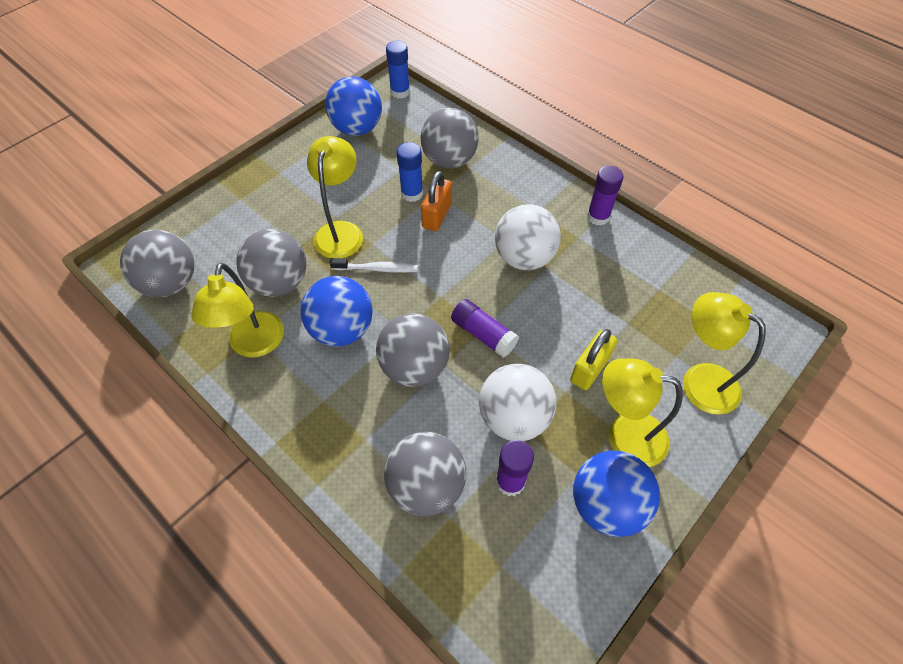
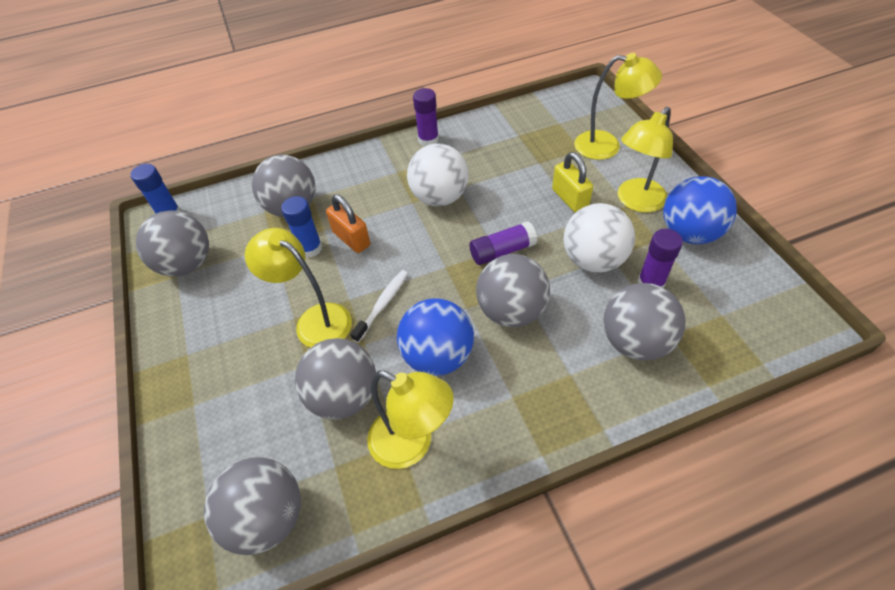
camera: 60 degrees left, 5 degrees down
blue ball [325,76,382,136] -> grey ball [136,211,209,277]
yellow lamp [683,292,766,415] -> yellow lamp turned 150 degrees counterclockwise [574,53,662,160]

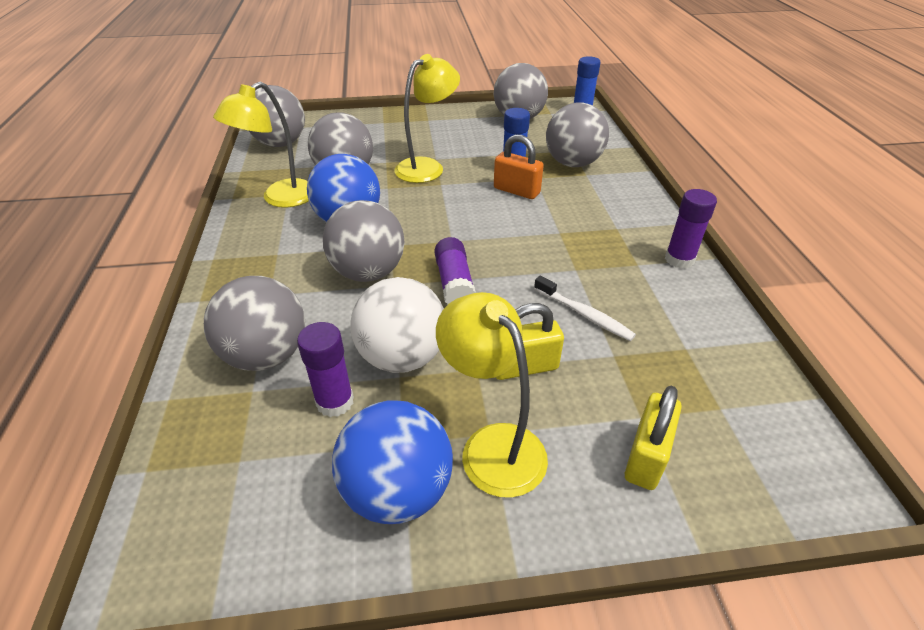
camera: 100 degrees right, 10 degrees down
orange padlock [326,195,370,253] -> orange padlock turned 60 degrees clockwise [494,134,544,199]
white toothbrush [350,270,408,343] -> white toothbrush moved to [534,276,636,341]
white ball [407,143,469,206] -> none
yellow lamp [574,53,662,160] -> yellow padlock [625,386,682,490]

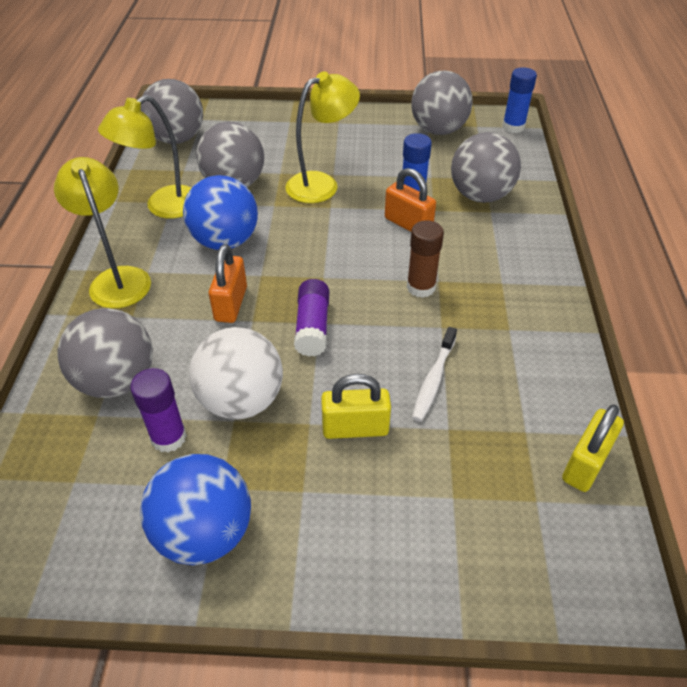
camera: 10 degrees right, 5 degrees up
grey ball [323,200,405,282] -> orange padlock [209,244,247,323]
yellow lamp [436,292,548,498] -> yellow lamp moved to [54,157,151,308]
white toothbrush [534,276,636,341] -> white toothbrush turned 60 degrees clockwise [412,327,457,422]
yellow padlock [625,386,682,490] -> yellow padlock moved to [562,405,624,492]
purple glue stick [665,189,717,269] -> none
none -> brown glue stick [407,220,444,298]

